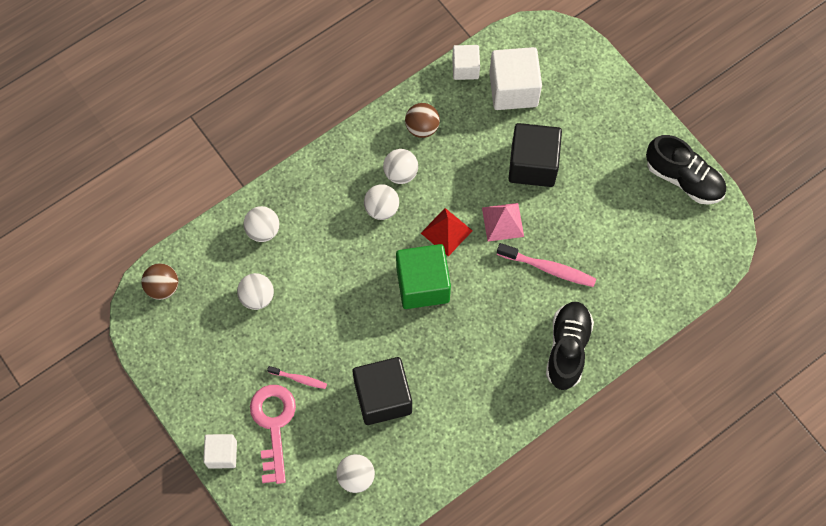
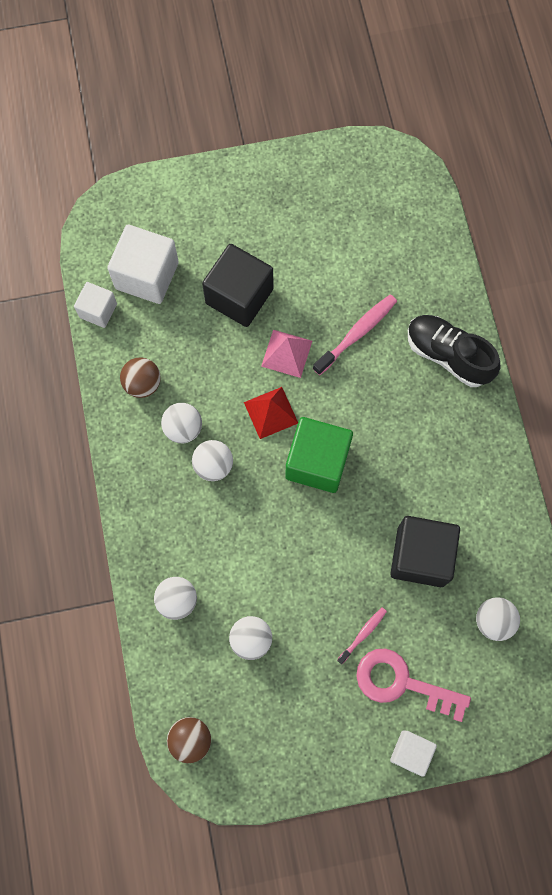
camera: 65 degrees left, 5 degrees up
black shoe [646,135,726,204] -> none

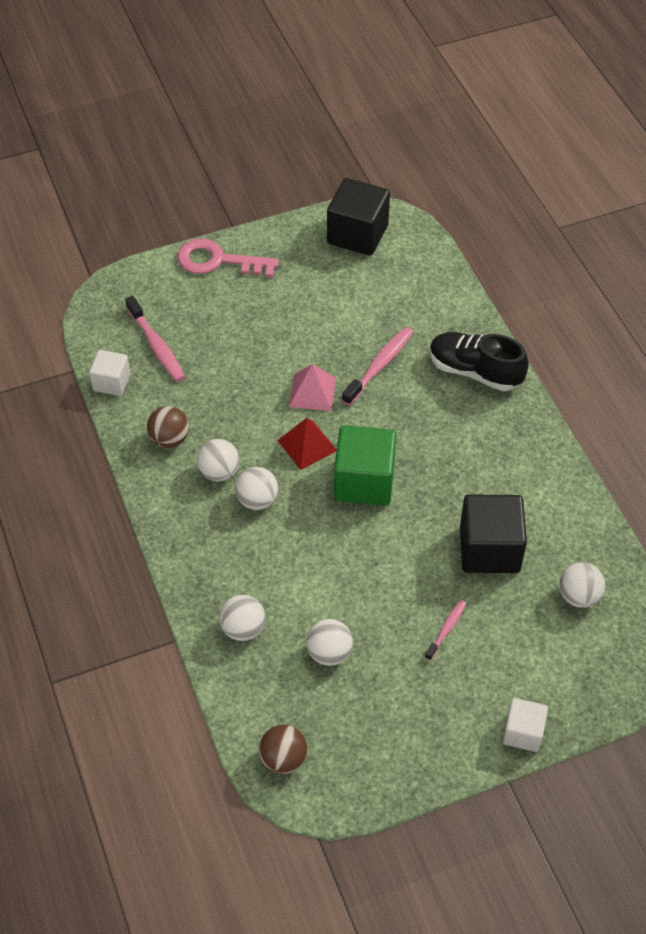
camera: 10 degrees left, 20 degrees down
white cube [107,225,179,304] -> pink toothbrush [125,296,185,382]
black cube [202,244,273,327] -> black cube moved to [327,178,390,256]
pink key [356,649,471,722] -> pink key moved to [177,238,279,278]

